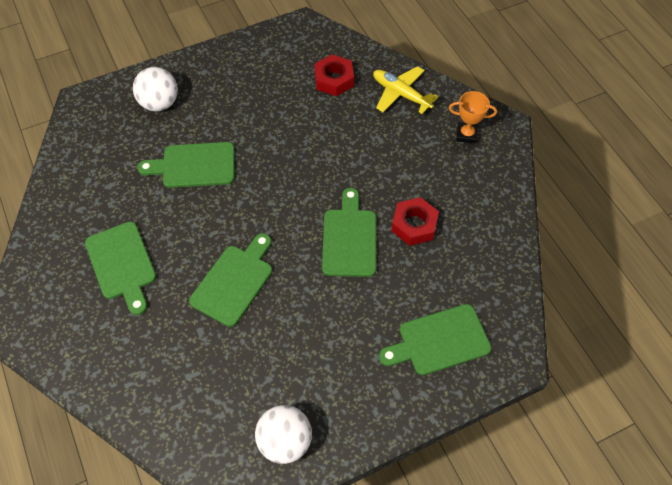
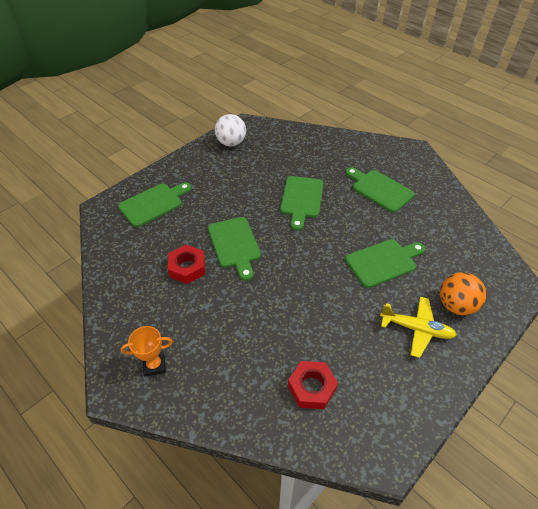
camera: 160 degrees right, 10 degrees down
white ball [133,67,178,111] -> orange ball [440,272,486,315]
yellow plane [373,66,439,114] -> yellow plane moved to [380,296,457,358]

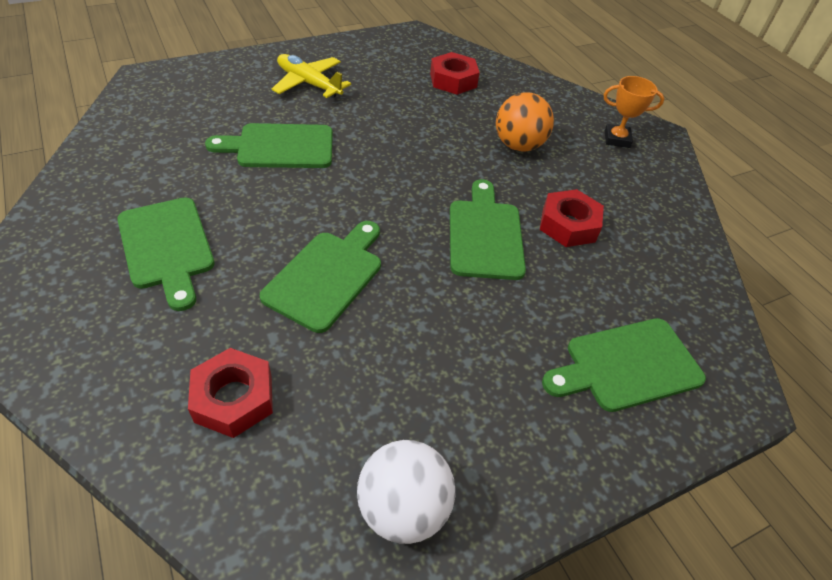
camera: 165 degrees left, 0 degrees up
orange ball [440,272,486,315] -> orange ball moved to [496,92,554,152]
none -> red nut [188,348,273,438]

